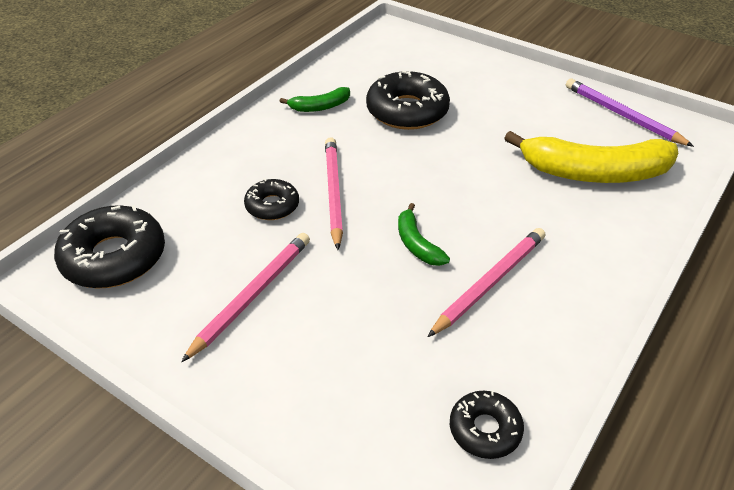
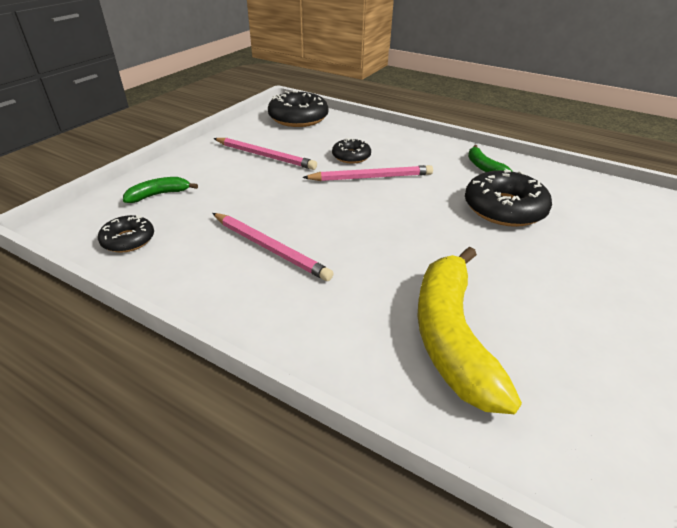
camera: 85 degrees right, 5 degrees down
green banana [398,203,450,266] -> green banana moved to [123,177,198,203]
purple pencil [566,78,694,147] -> none

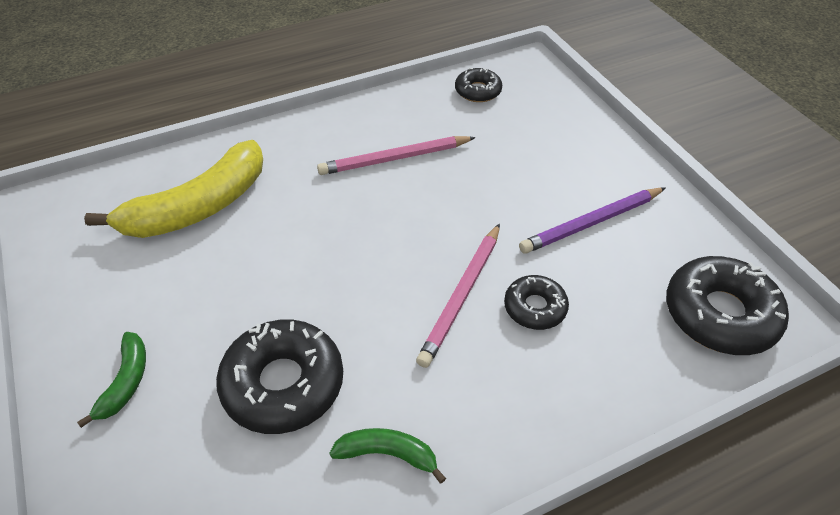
camera: 125 degrees right, 10 degrees up
green banana [123,177,198,203] -> green banana moved to [77,332,146,428]
pink pencil [213,138,317,170] -> purple pencil [519,187,666,253]
yellow banana [418,247,522,414] -> yellow banana turned 105 degrees clockwise [84,140,263,238]

